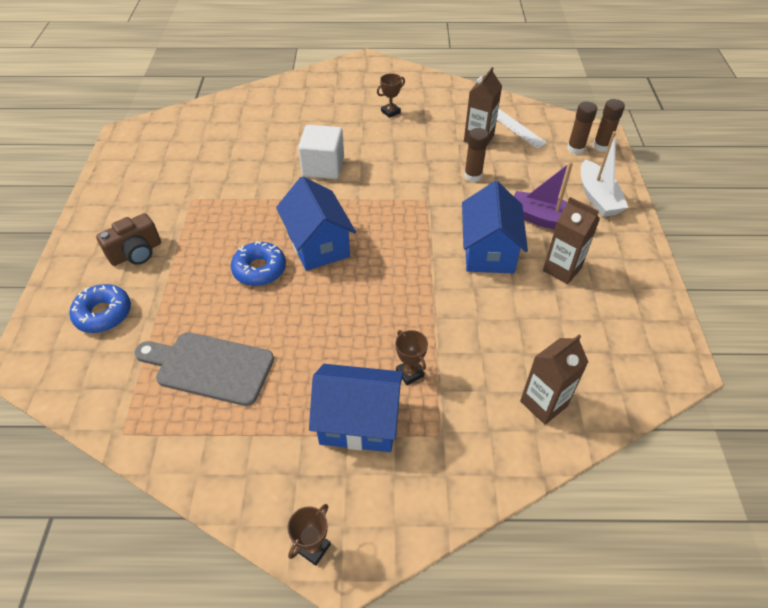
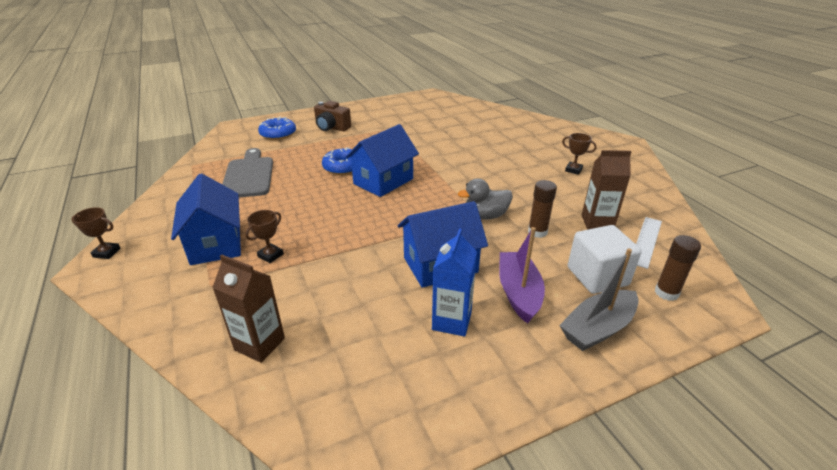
camera: 65 degrees right, 15 degrees down
white cube [298,125,344,179] -> white cube moved to [568,225,642,294]
brown carton [543,197,600,284] -> blue carton [432,229,477,336]
white boat [581,131,629,217] -> grey boat [559,248,639,351]
brown glue stick [593,99,625,152] -> none
none -> grey duck [458,178,513,220]

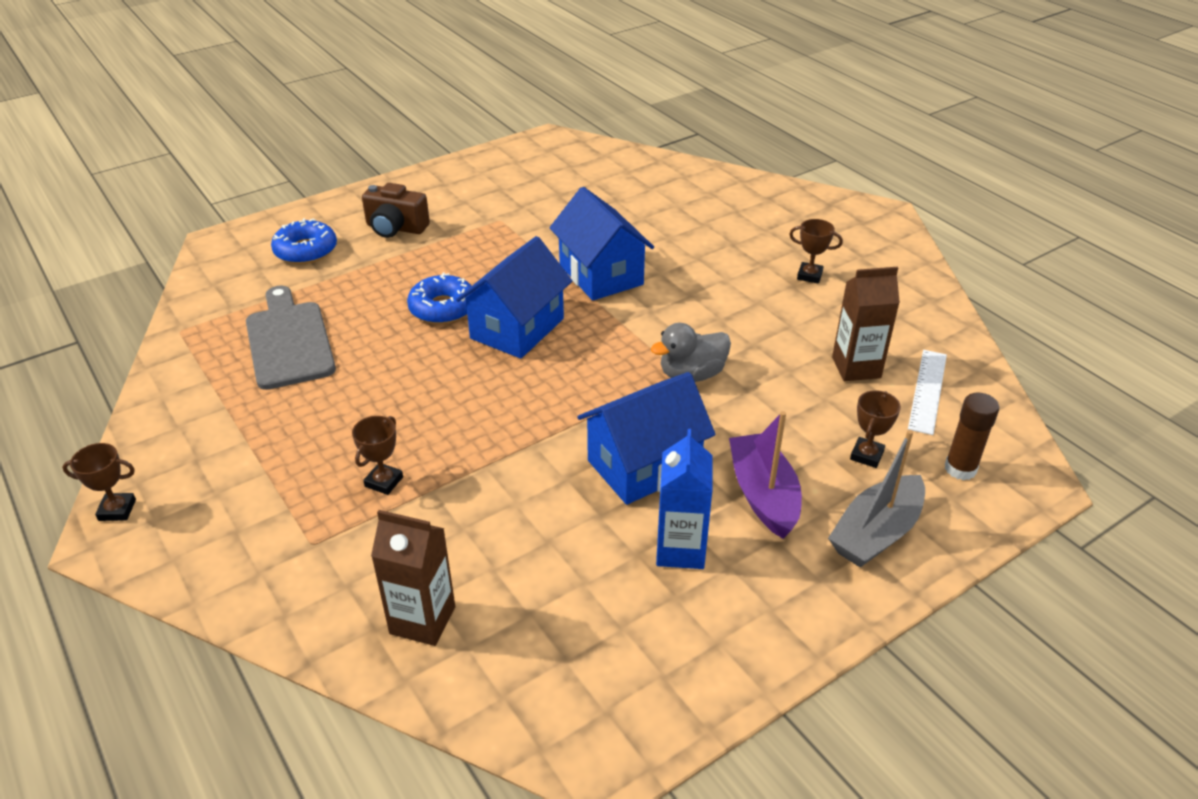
camera: 10 degrees left, 5 degrees up
blue house [171,173,241,265] -> blue house moved to [549,187,654,301]
brown glue stick [528,180,557,238] -> none
white cube [568,225,642,294] -> brown trophy [850,390,901,468]

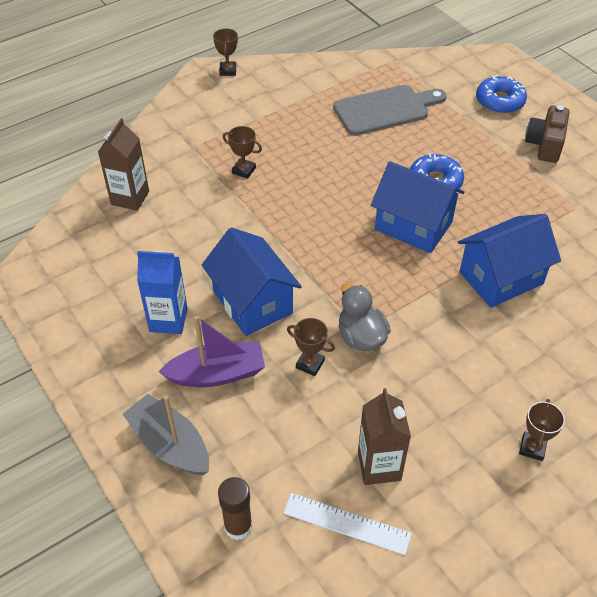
camera: 90 degrees right, 10 degrees up
brown trophy [850,390,901,468] -> brown trophy moved to [287,318,335,376]

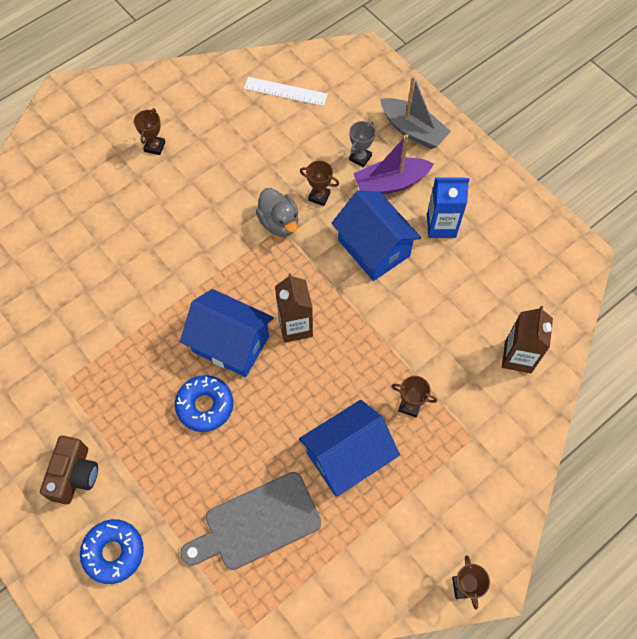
camera: 175 degrees right, 15 degrees up
brown glue stick [218,477,253,540] -> none
brown carton [358,388,411,485] -> brown carton moved to [275,273,313,343]
blue house [458,214,561,308] -> blue house moved to [299,400,400,496]
none -> grey trophy [349,121,376,167]

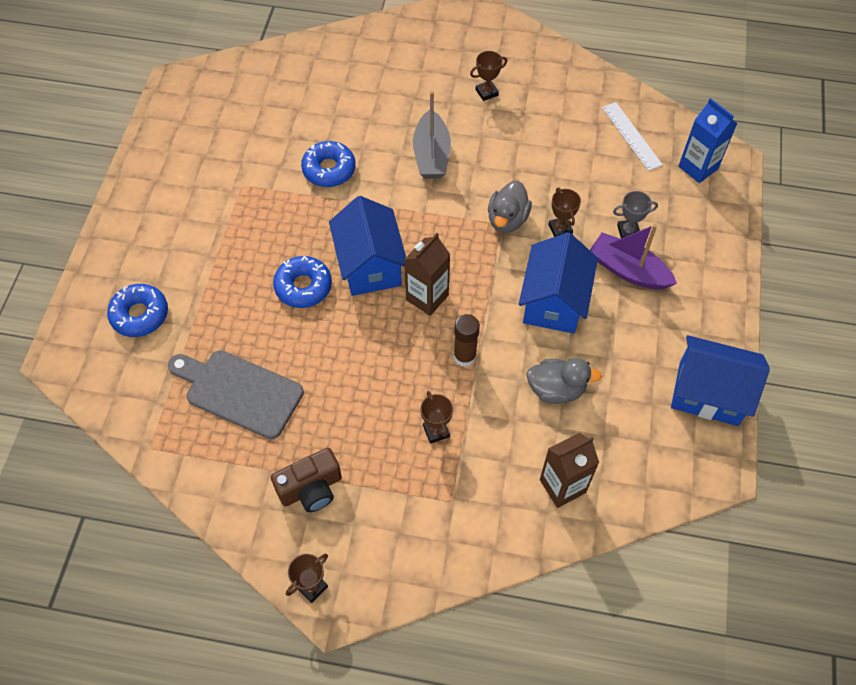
camera: 50 degrees right, 5 degrees down
brown camera [40,436,98,504] -> brown camera moved to [271,448,342,512]
blue house [299,400,400,496] -> blue house moved to [671,335,770,426]
grey boat [380,76,451,149] -> grey boat moved to [413,91,451,179]
blue carton [427,178,470,238] -> blue carton moved to [679,98,738,183]
none -> blue donut [301,141,356,187]
none -> brown glue stick [453,314,480,367]
none -> grey duck [526,358,602,404]

